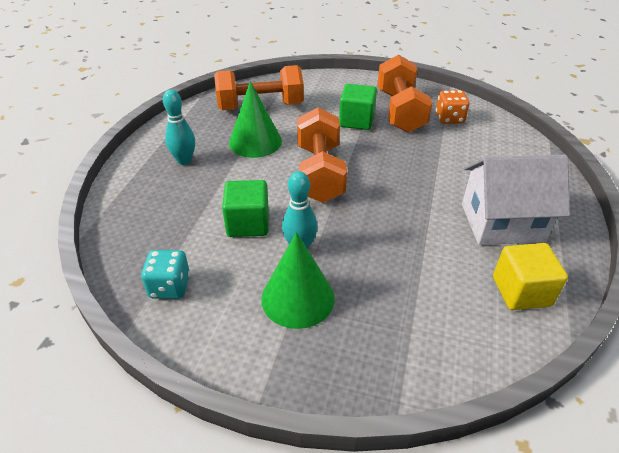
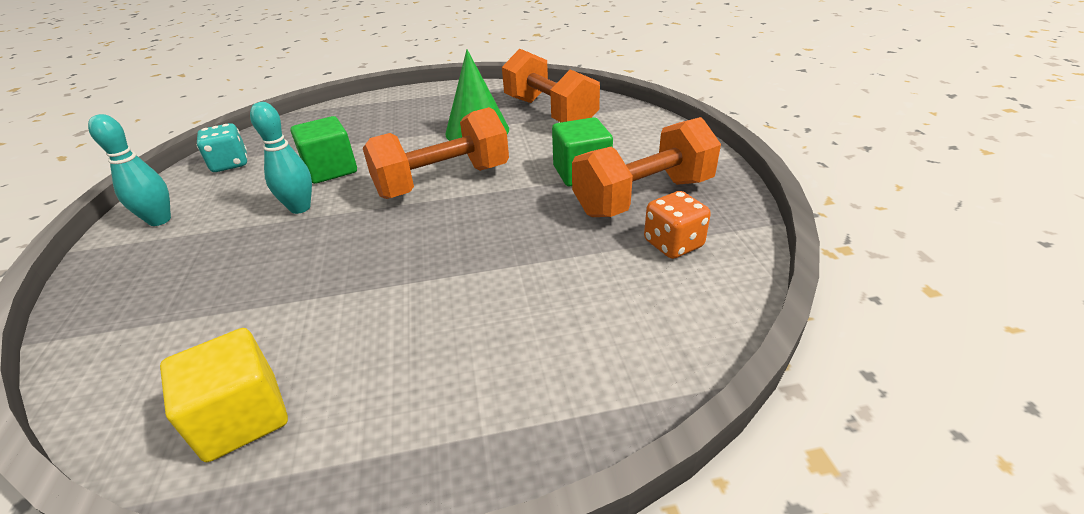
camera: 65 degrees right, 5 degrees down
turquoise bowling pin [163,90,195,165] -> turquoise bowling pin moved to [88,114,171,226]
green cone [261,232,335,329] -> none
white house [462,155,570,245] -> none

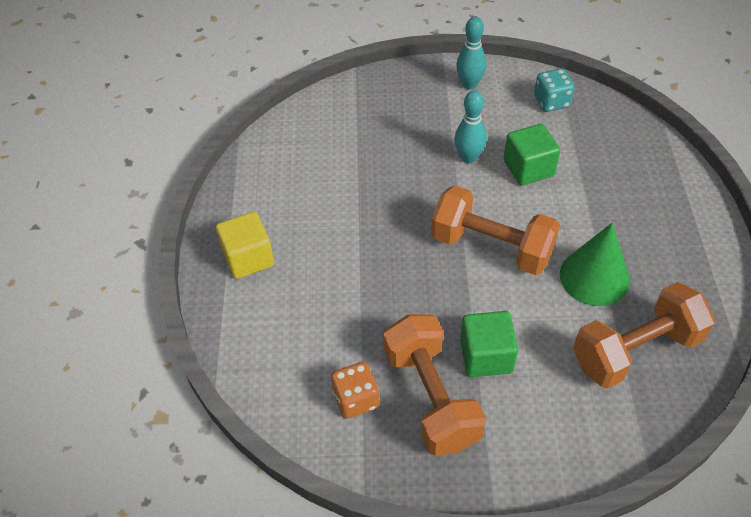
camera: 100 degrees right, 15 degrees up
yellow cube [160,328,288,462] -> yellow cube moved to [216,212,274,279]
orange dumbbell [363,107,509,199] -> orange dumbbell turned 45 degrees counterclockwise [431,185,560,275]

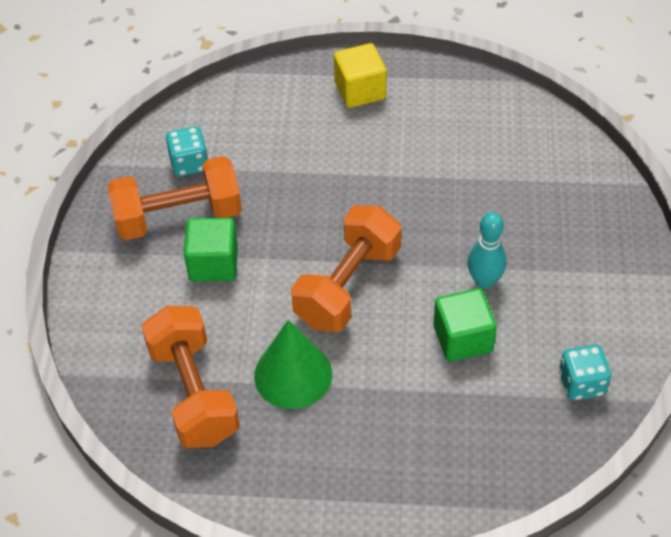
camera: 95 degrees right, 0 degrees up
orange dice [331,362,379,418] -> turquoise dice [166,126,208,176]
turquoise bowling pin [456,17,486,89] -> none

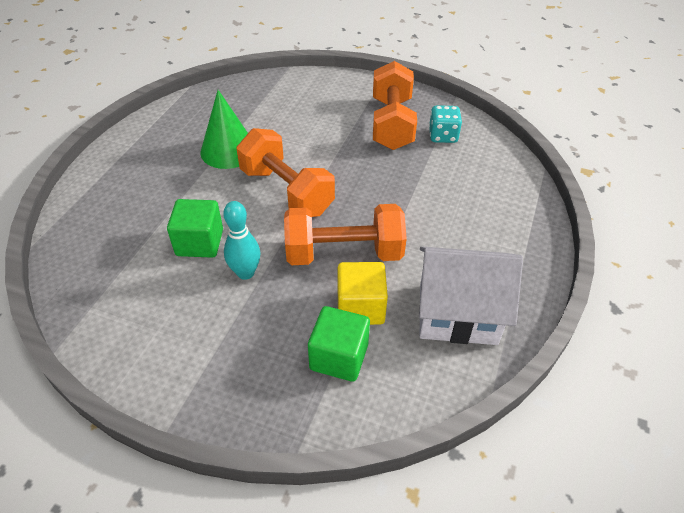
camera: 105 degrees right, 5 degrees down
orange dumbbell [141,306,240,448] -> orange dumbbell moved to [284,204,407,265]
green cube [184,218,238,282] -> green cube moved to [308,306,370,382]
yellow cube [334,43,387,108] -> yellow cube moved to [338,262,388,325]
turquoise dice [559,345,611,400] -> none
none -> white house [419,247,523,345]

